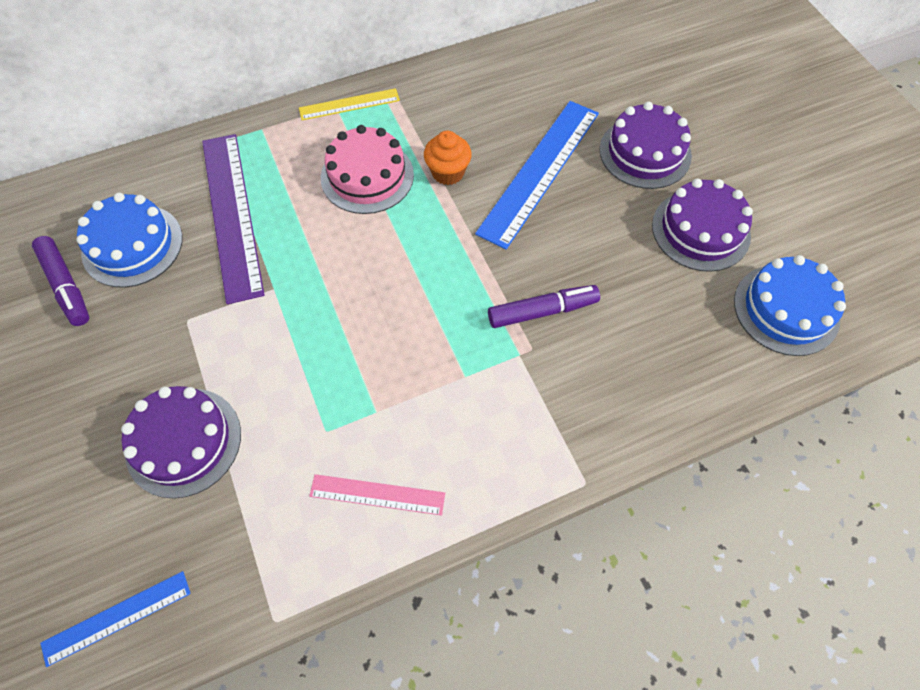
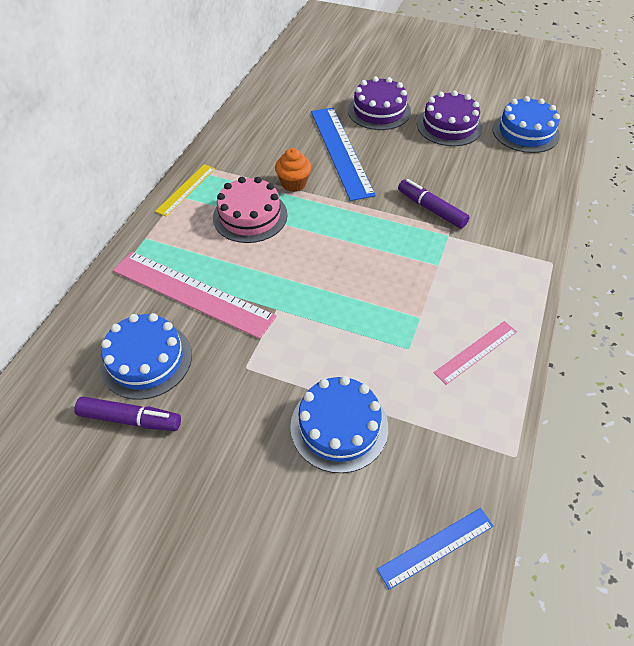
camera: 45 degrees left, 10 degrees down
blue ruler [40,571,191,667] -> blue ruler turned 45 degrees clockwise [377,508,493,590]
purple cake [121,386,241,499] -> blue cake [290,376,388,473]
purple ruler [202,134,264,304] -> pink ruler [113,252,277,339]
purple marker [488,285,600,328] -> purple marker turned 75 degrees counterclockwise [398,179,470,229]

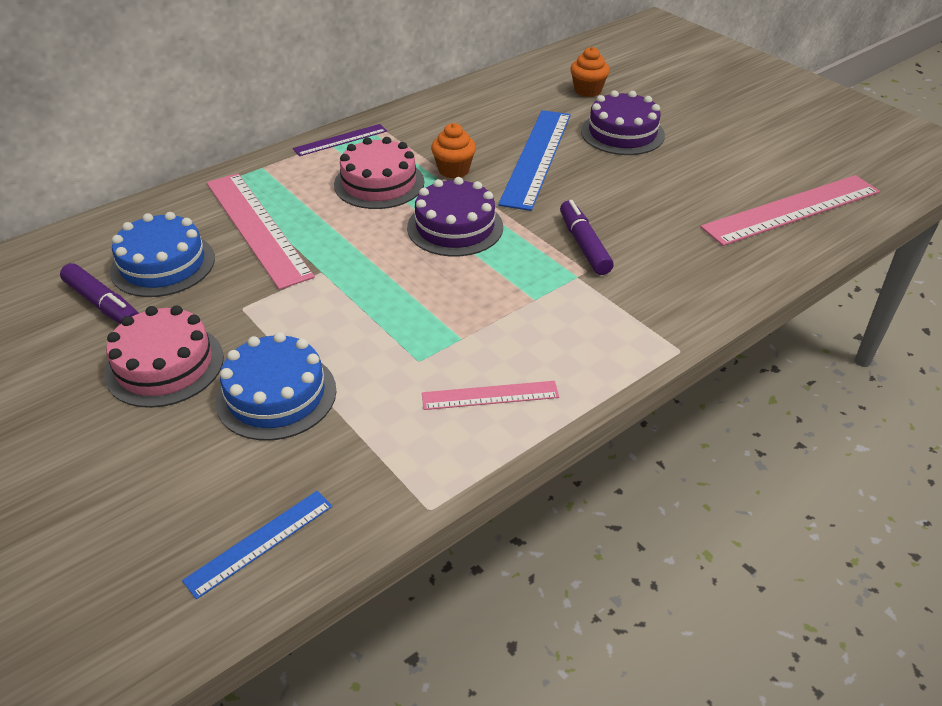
camera: 30 degrees right, 10 degrees down
yellow ruler [155,164,215,217] -> purple ruler [293,124,387,156]
blue ruler [377,508,493,590] -> blue ruler turned 45 degrees counterclockwise [182,491,332,599]
purple cake [417,91,482,146] -> purple cake moved to [407,177,503,256]
blue cake [492,96,560,153] -> pink ruler [700,175,880,246]
none -> pink cake [104,305,224,408]
none -> orange cupcake [570,47,610,97]

